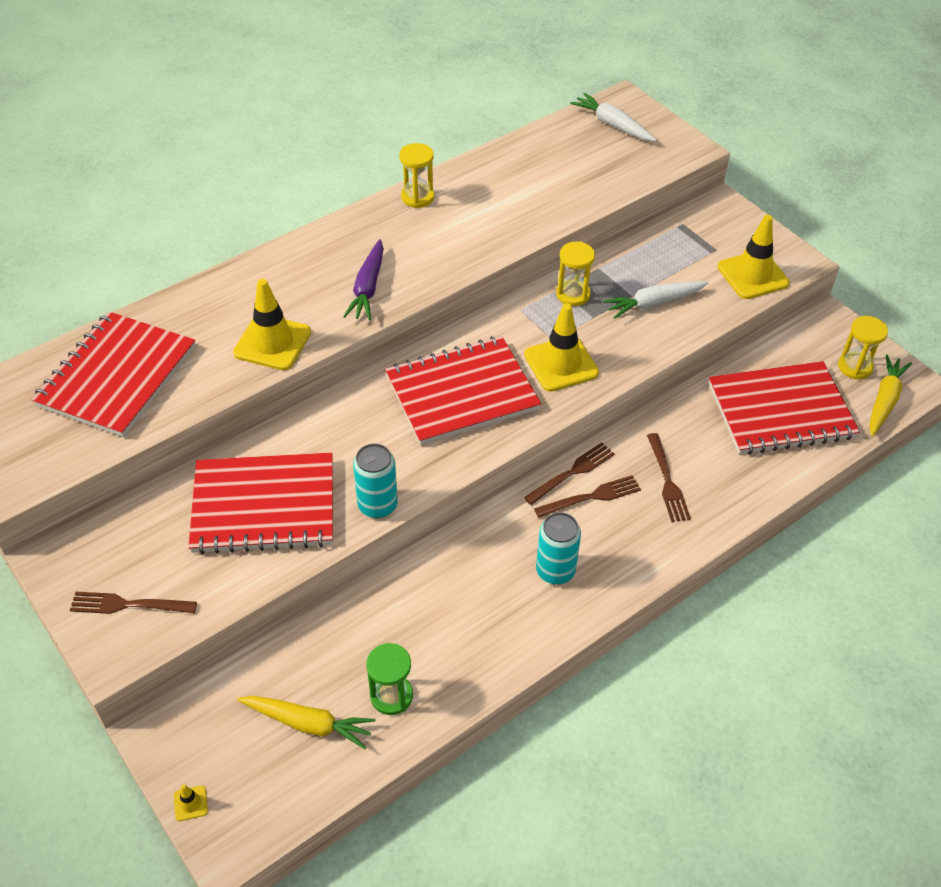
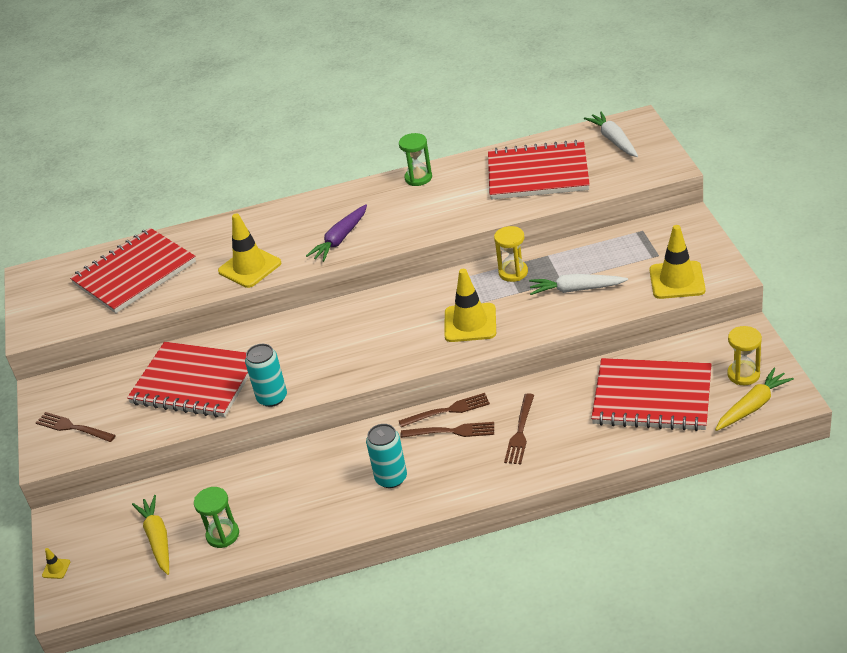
camera: 30 degrees right, 10 degrees down
yellow carrot [237,696,376,749] -> yellow carrot turned 150 degrees counterclockwise [132,495,169,575]
red notebook [385,336,541,445] -> red notebook moved to [488,140,590,200]
yellow hourglass [399,143,434,208] -> green hourglass [399,133,432,186]

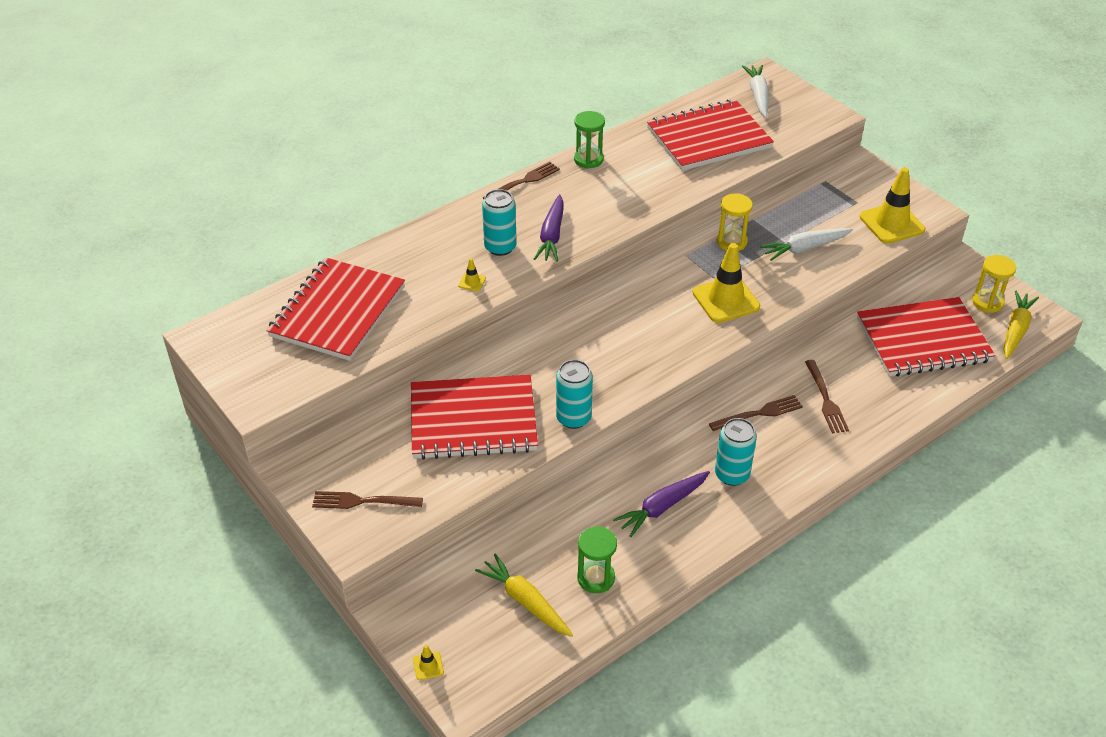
camera: 30 degrees left, 5 degrees up
yellow traffic cone [218,213,281,288] -> yellow traffic cone [458,258,486,291], size x0.42
brown fork [399,393,490,427] -> brown fork moved to [482,162,560,199]
white carrot [584,111,638,157] -> white carrot turned 45 degrees clockwise [742,65,769,118]
none -> turquoise can [482,189,517,256]
none -> purple carrot [613,471,710,537]

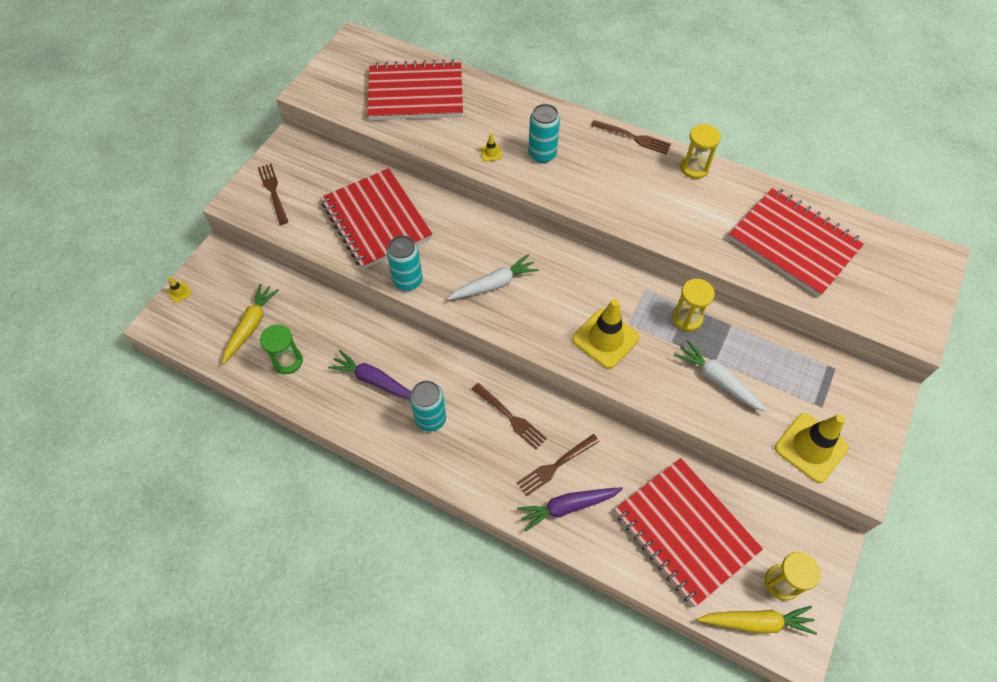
camera: 65 degrees right, 15 degrees up
purple carrot [534,194,564,262] -> purple carrot moved to [517,487,623,532]
green hourglass [574,111,605,169] -> yellow hourglass [680,124,721,179]
white carrot [742,65,769,118] -> white carrot moved to [447,254,539,300]

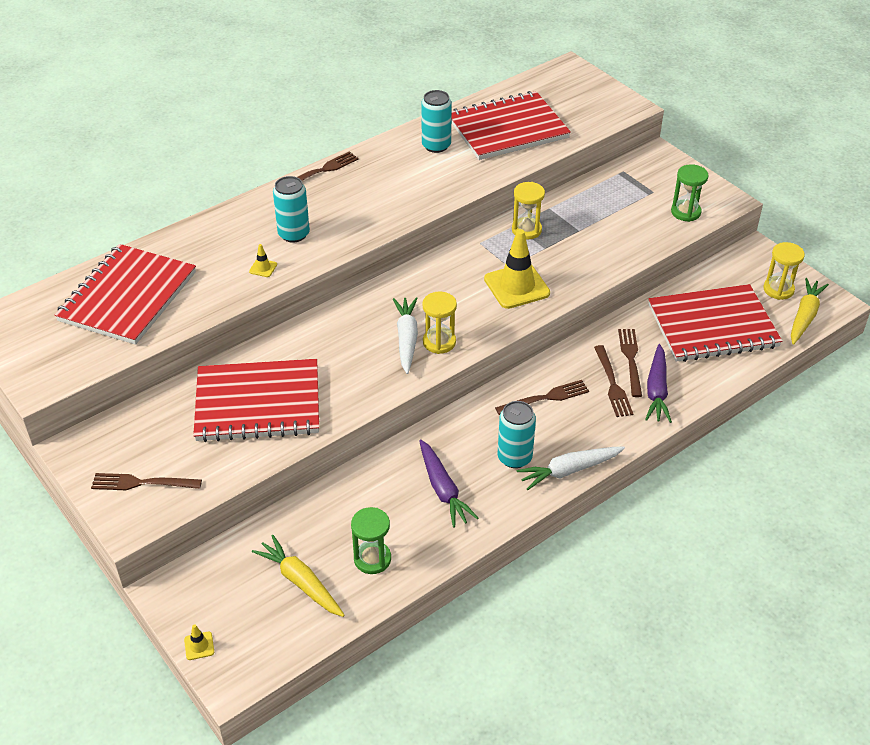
camera: 65 degrees left, 15 degrees down
purple carrot [328,350,411,399] -> purple carrot turned 75 degrees counterclockwise [419,439,478,528]
turquoise can [387,235,423,291] -> turquoise can moved to [421,90,452,153]
white carrot [674,340,768,412] -> white carrot moved to [517,446,625,490]
yellow hourglass [680,124,721,179] -> yellow hourglass moved to [422,292,457,354]
yellow traffic cone [775,413,849,483] -> green hourglass [671,164,708,222]
none -> brown fork [618,329,642,397]

